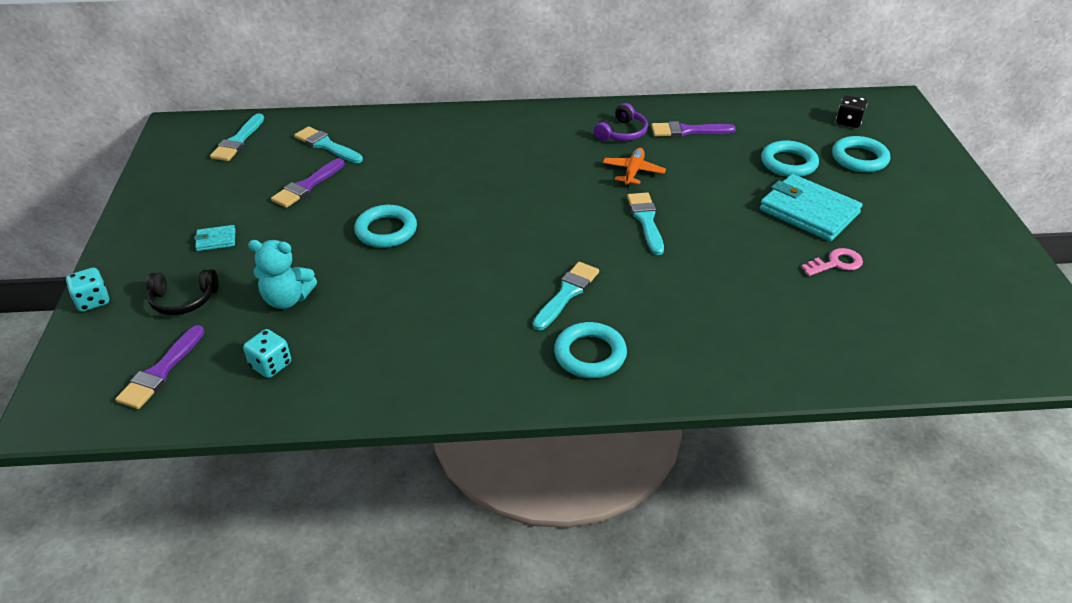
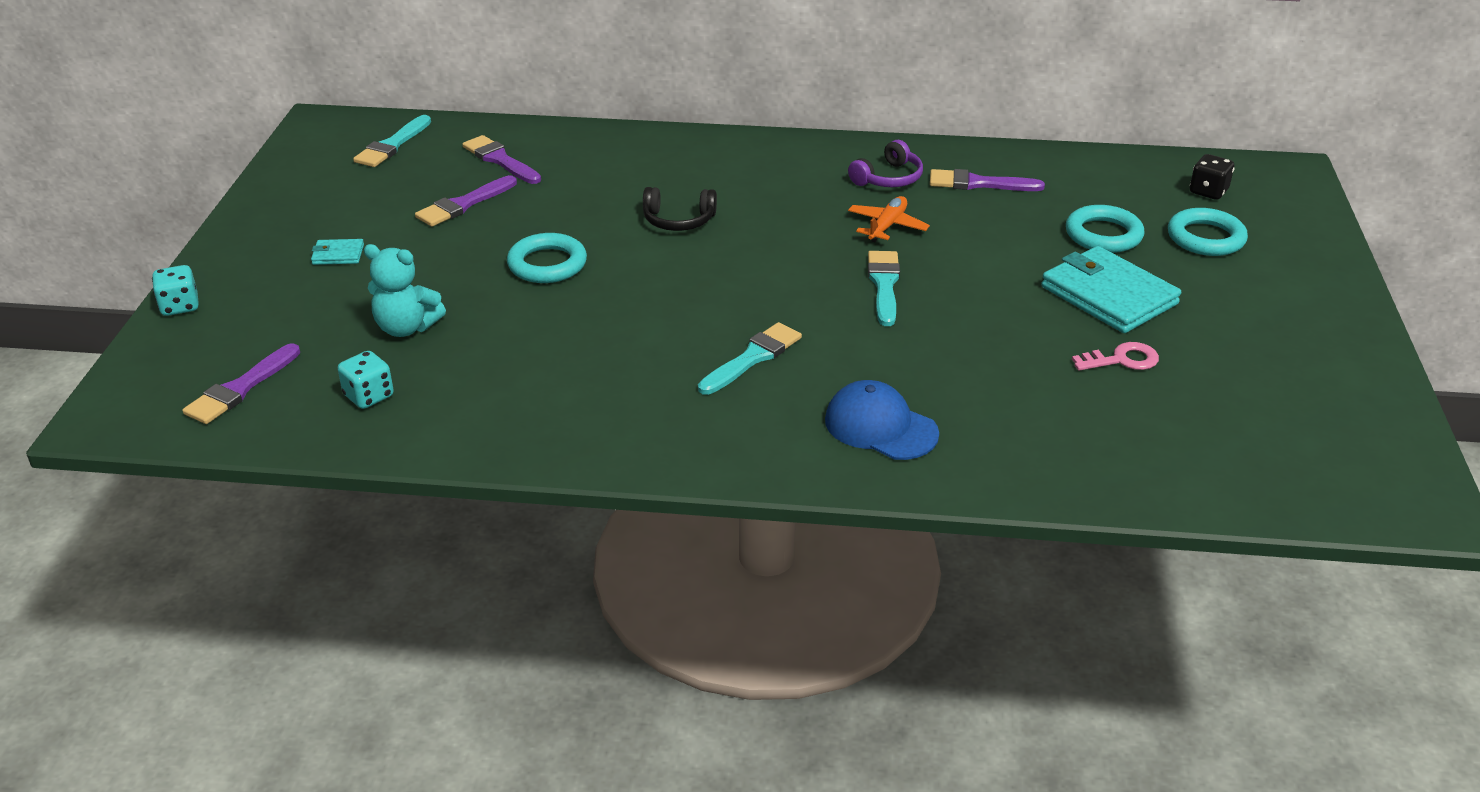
camera: 10 degrees right, 5 degrees down
black headphones [146,269,219,315] -> black headphones moved to [643,187,717,231]
turquoise brush [294,126,363,163] -> purple brush [462,135,541,184]
turquoise ring [554,322,627,378] -> none
none -> blue cap [825,380,939,460]

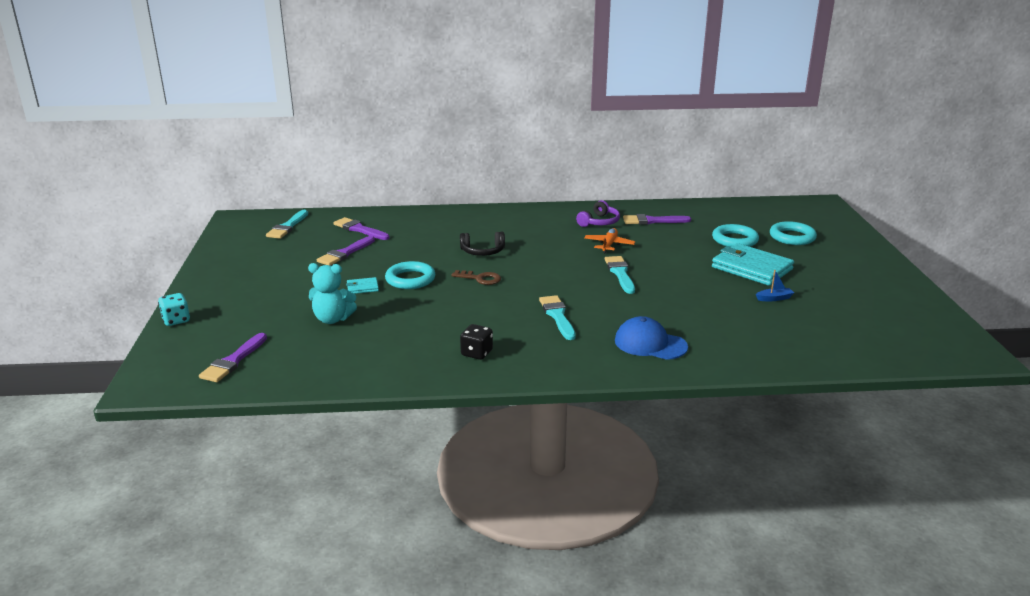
camera: 10 degrees left, 10 degrees down
turquoise wallet [311,239,364,265] -> turquoise wallet moved to [346,277,379,294]
turquoise dice [337,351,394,409] -> none
turquoise brush [698,322,802,395] -> turquoise brush turned 45 degrees counterclockwise [539,295,576,340]
pink key [1072,342,1159,370] -> blue boat [756,270,794,301]
black dice [1190,154,1234,200] -> black dice moved to [460,324,493,360]
none -> brown key [451,270,501,285]

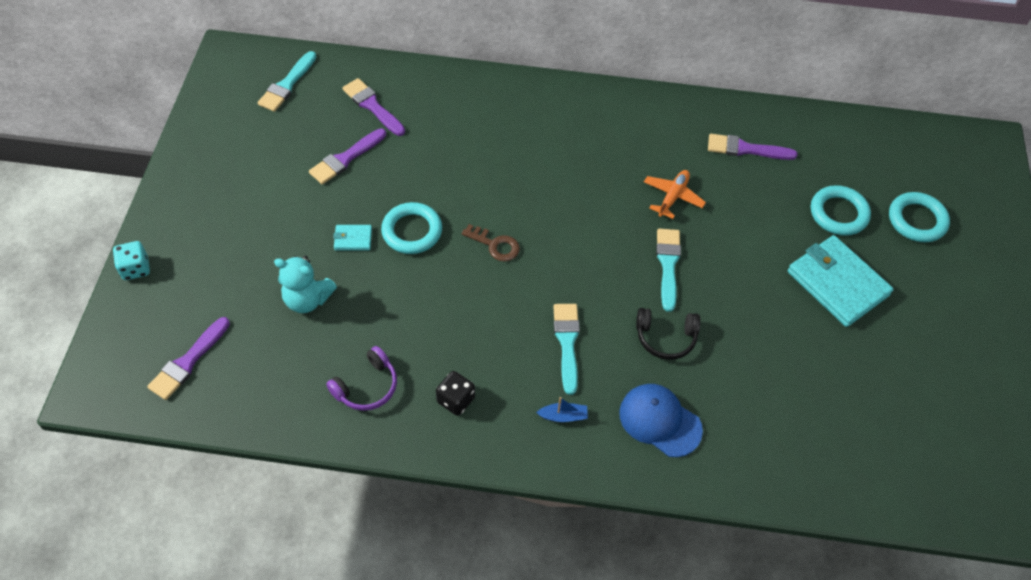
camera: 10 degrees right, 30 degrees up
black headphones [460,231,505,256] -> black headphones moved to [636,308,701,360]
purple headphones [576,200,620,227] -> purple headphones moved to [326,346,397,411]
blue boat [756,270,794,301] -> blue boat moved to [536,397,588,422]

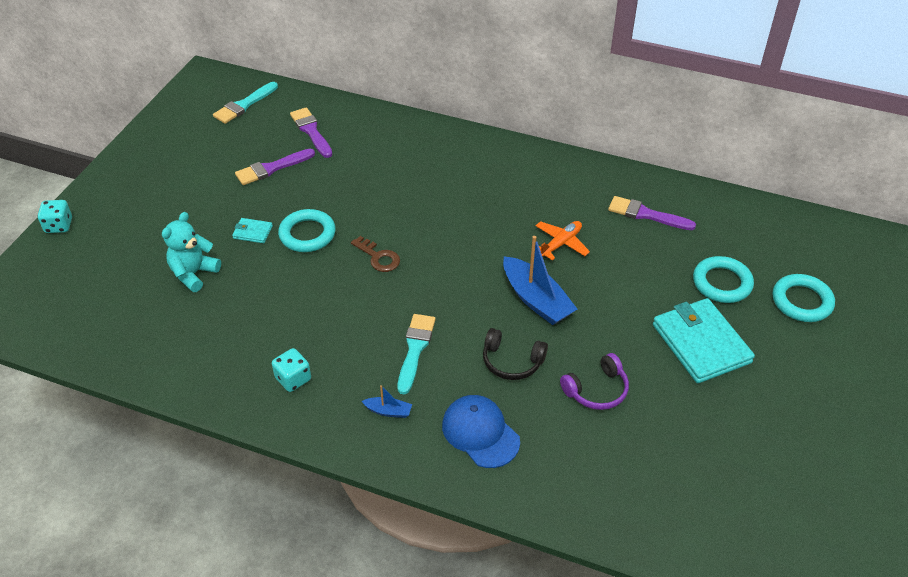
camera: 15 degrees right, 10 degrees down
purple brush [147,317,230,400] -> none
turquoise teddy bear [274,256,337,313] -> turquoise teddy bear turned 90 degrees clockwise [162,212,221,292]
purple headphones [326,346,397,411] -> purple headphones moved to [560,353,629,410]
black dice [436,371,475,416] -> turquoise dice [272,348,311,392]
turquoise brush [656,229,681,312] -> blue boat [503,236,577,325]

